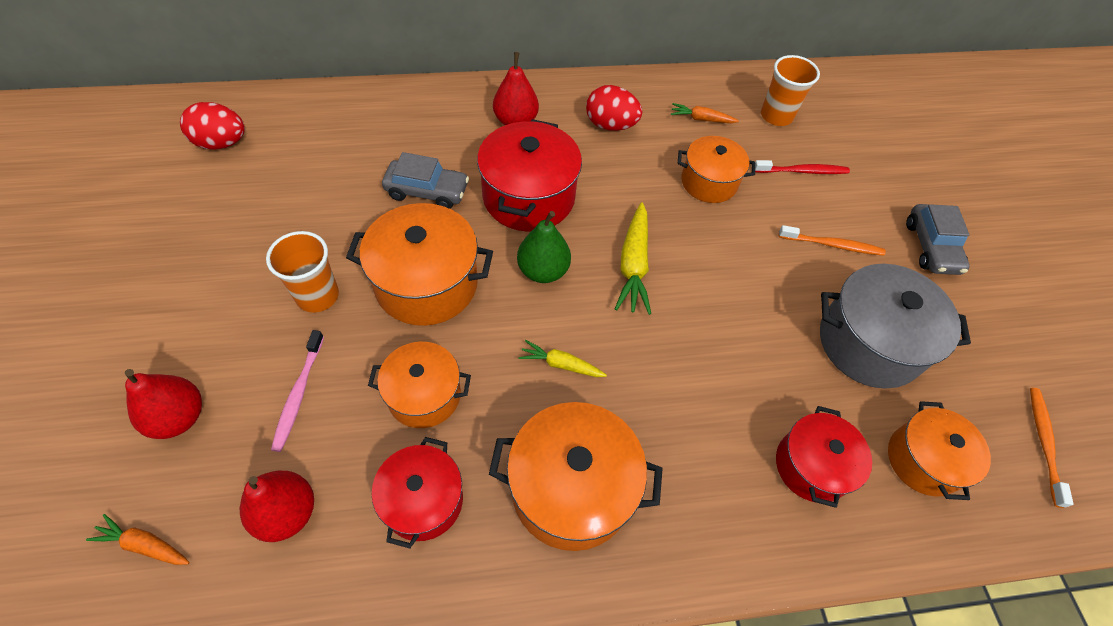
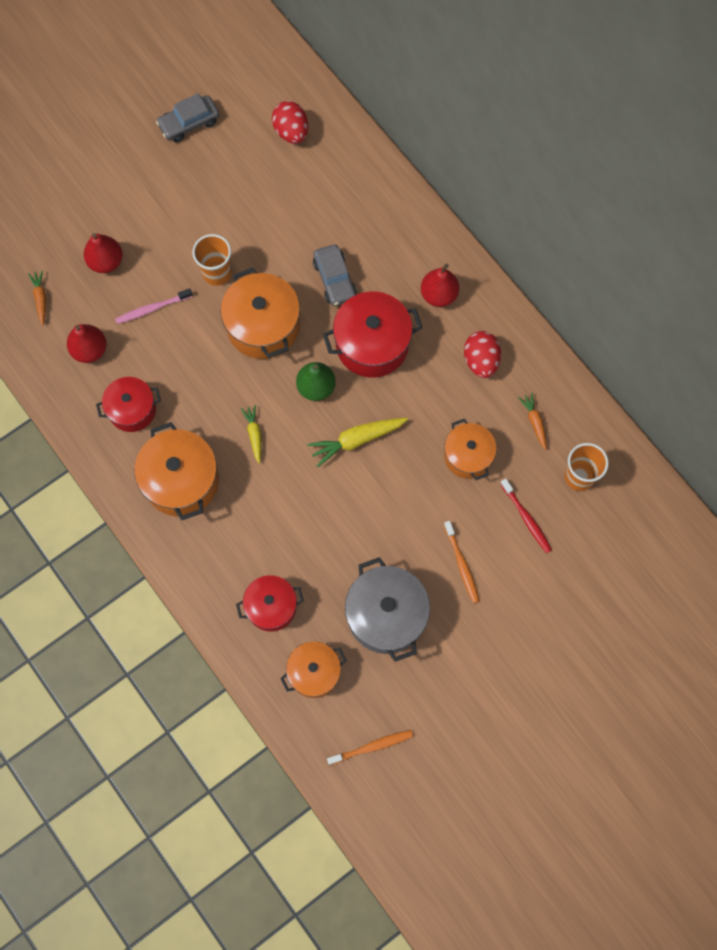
camera: 65 degrees right, 15 degrees up
orange pot [368,342,471,428] -> none
grey car [906,204,970,275] -> grey car moved to [156,93,219,143]

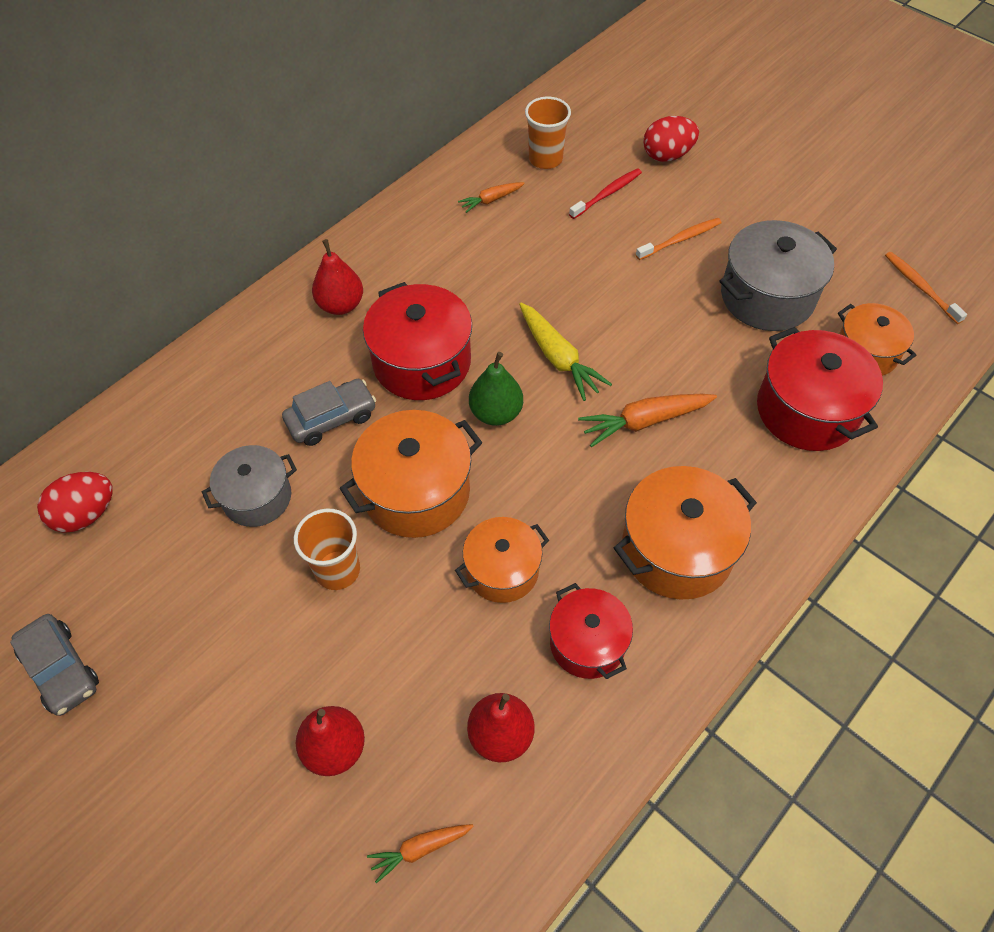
camera: 100 degrees left, 15 degrees down
pink toothbrush [115,288,193,324] -> none
red pot [236,575,304,632] -> red pot [757,327,883,451], size x1.55
yellow carrot [241,405,262,464] -> none
orange pot [444,419,497,480] -> orange pot moved to [455,517,549,603]
red egg [464,331,501,378] -> red egg moved to [643,116,699,162]
none -> grey pot [202,445,297,527]
none -> orange carrot [578,394,717,447]

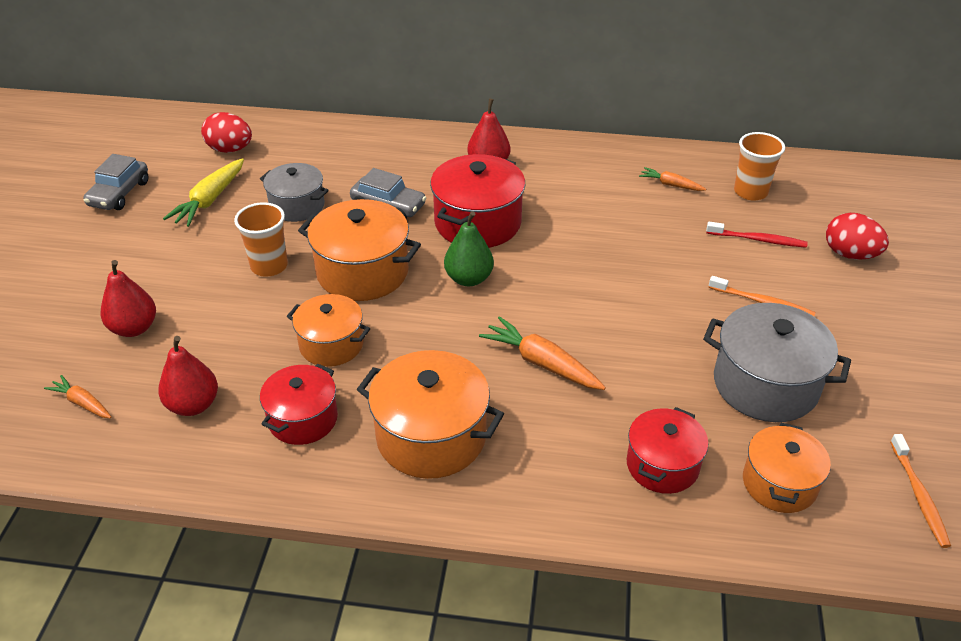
camera: 55 degrees right, 15 degrees down
yellow carrot [519,303,612,401] -> yellow carrot moved to [163,158,244,227]
red pot [757,327,883,451] -> red pot [626,407,708,494], size x0.64
orange toothbrush [885,252,967,324] -> orange toothbrush turned 150 degrees clockwise [890,434,951,548]

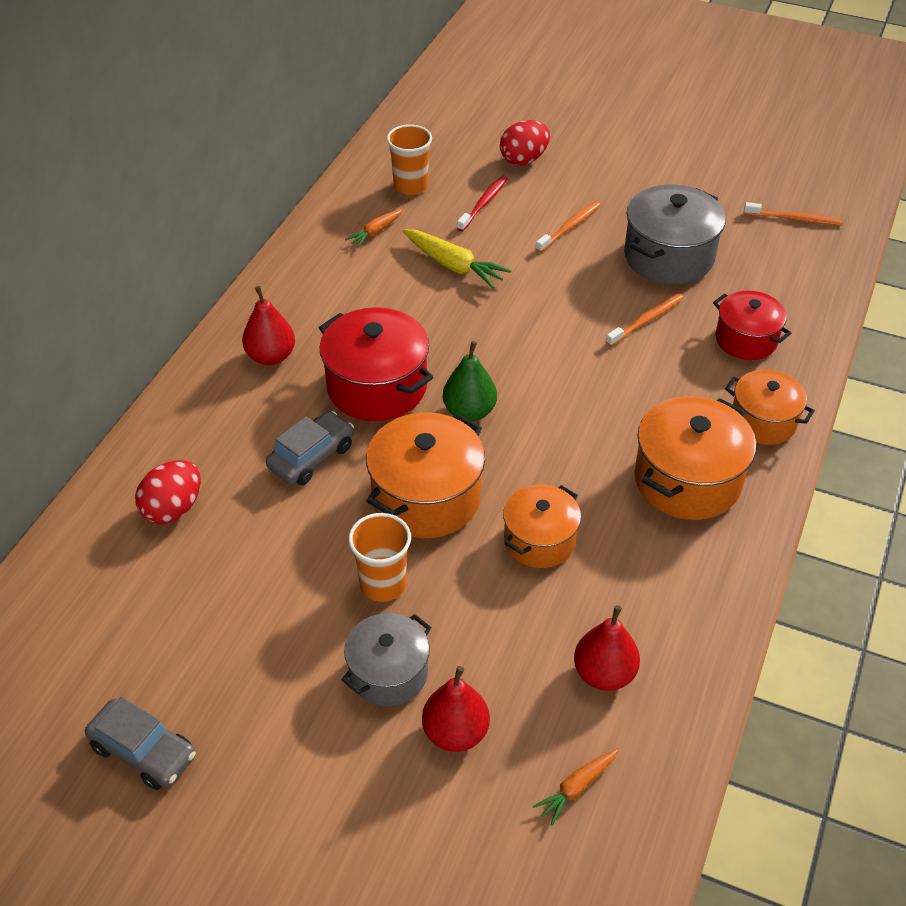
camera: 75 degrees left, 5 degrees up
yellow carrot [163,158,244,227] -> yellow carrot moved to [403,229,511,288]
red egg [201,112,252,153] -> red egg moved to [135,460,201,524]
grey pot [260,163,329,222] -> grey pot moved to [342,613,432,707]
red pot [260,364,338,445] -> none
orange carrot [479,316,606,390] -> none
orange pot [743,423,831,513] -> orange pot moved to [725,370,815,445]
none -> orange toothbrush [606,293,683,346]

